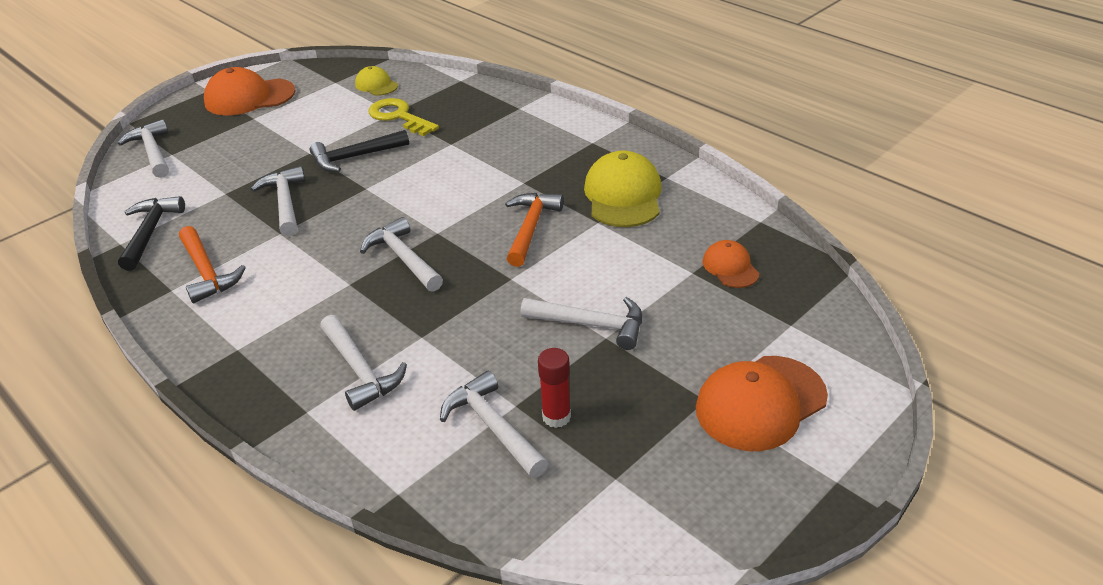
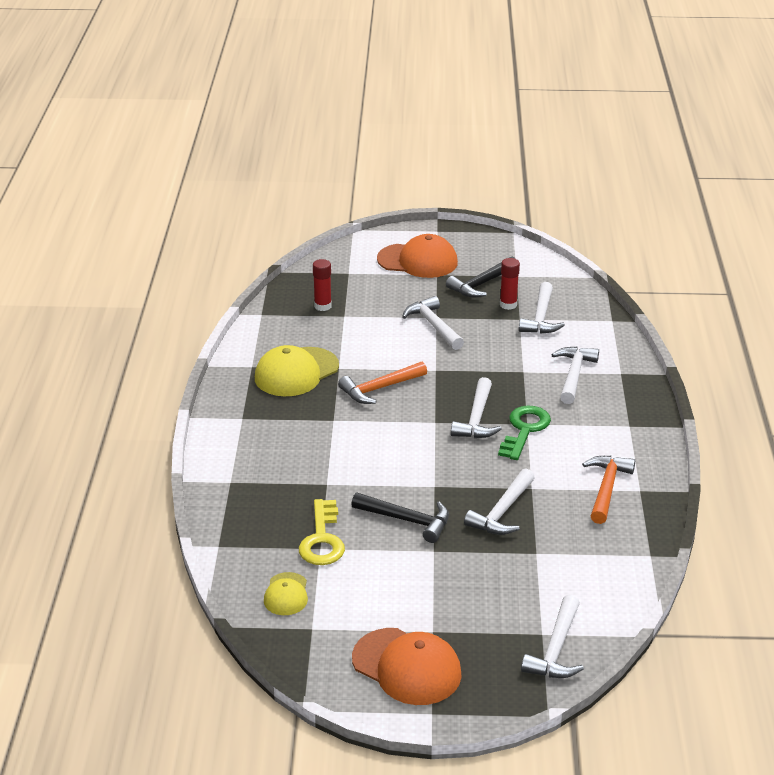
camera: 135 degrees left, 5 degrees down
black hammer [118,196,185,271] -> black hammer moved to [446,257,516,297]
orange cap [703,240,759,288] -> red glue stick [313,259,332,311]
none -> green key [498,405,551,460]

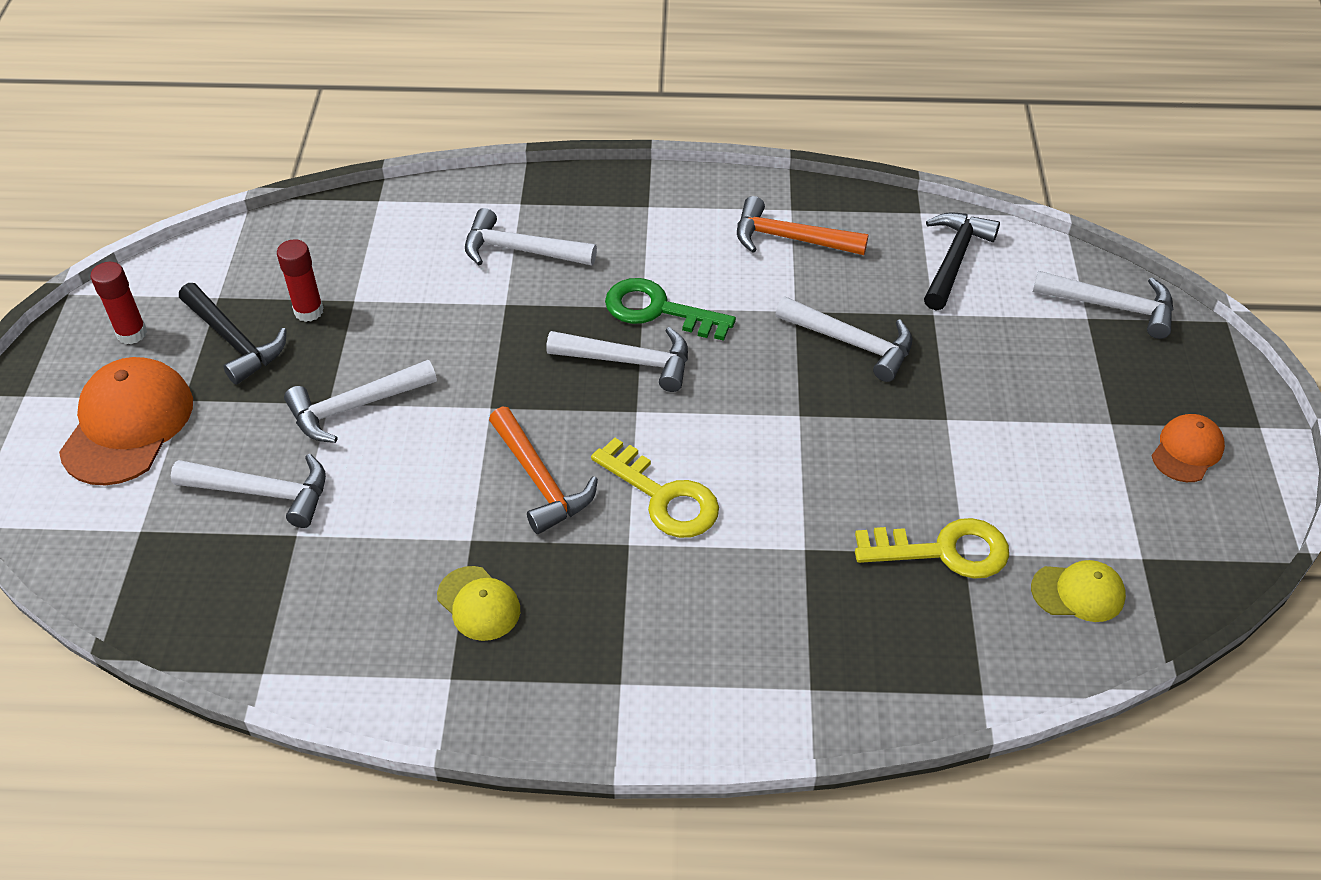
camera: 90 degrees left, 15 degrees up
yellow cap [255,345,339,396] -> yellow cap [437,566,520,641], size x0.55
red glue stick [313,259,332,311] -> red glue stick moved to [91,262,147,344]
black hammer [351,493,449,543] -> black hammer moved to [924,212,1000,311]
orange cap [352,628,462,705] -> orange cap [1152,414,1225,482], size x0.55
white hammer [519,282,565,334] -> white hammer moved to [171,454,326,528]
none -> yellow key [591,437,719,538]

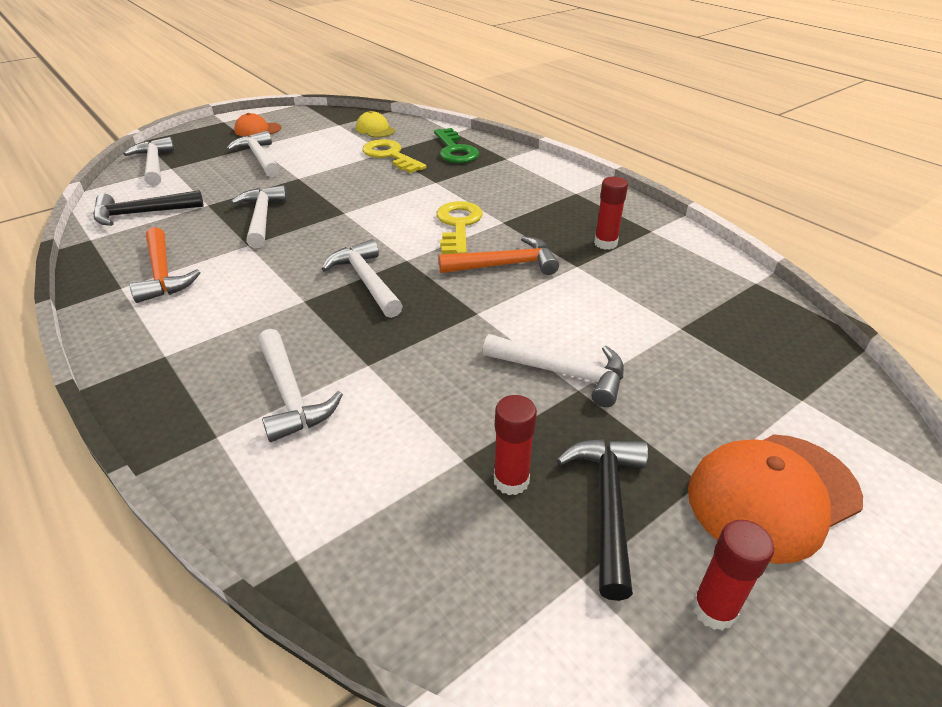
camera: 130 degrees left, 10 degrees down
white hammer [171,454,326,528] -> white hammer moved to [227,131,280,177]
yellow cap [437,566,520,641] -> red glue stick [594,177,628,250]
orange hammer [489,407,598,534] -> orange hammer turned 60 degrees clockwise [439,236,559,275]
green key [605,278,736,341] -> green key moved to [434,128,479,163]

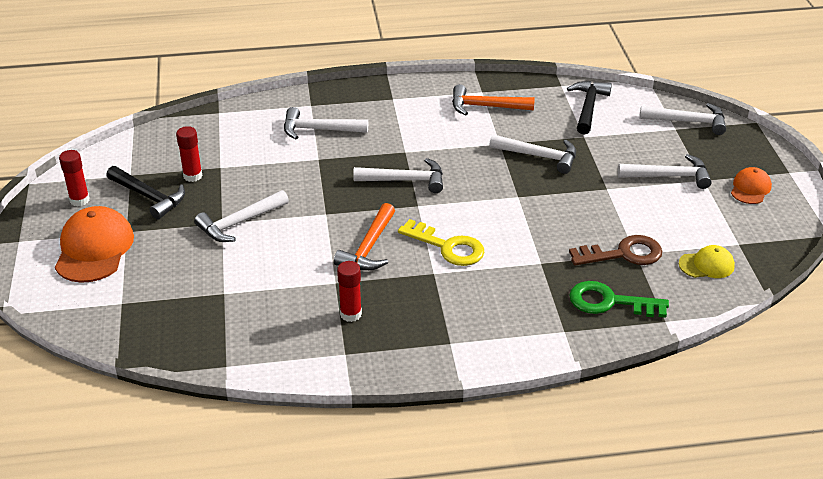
camera: 120 degrees right, 0 degrees up
yellow key [362,139,427,173] -> brown key [569,235,662,265]

